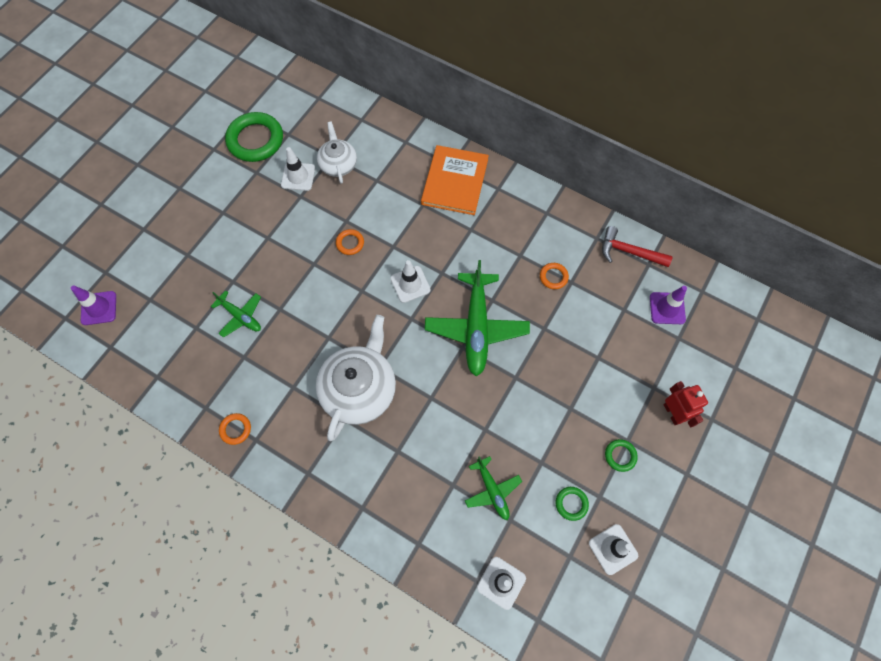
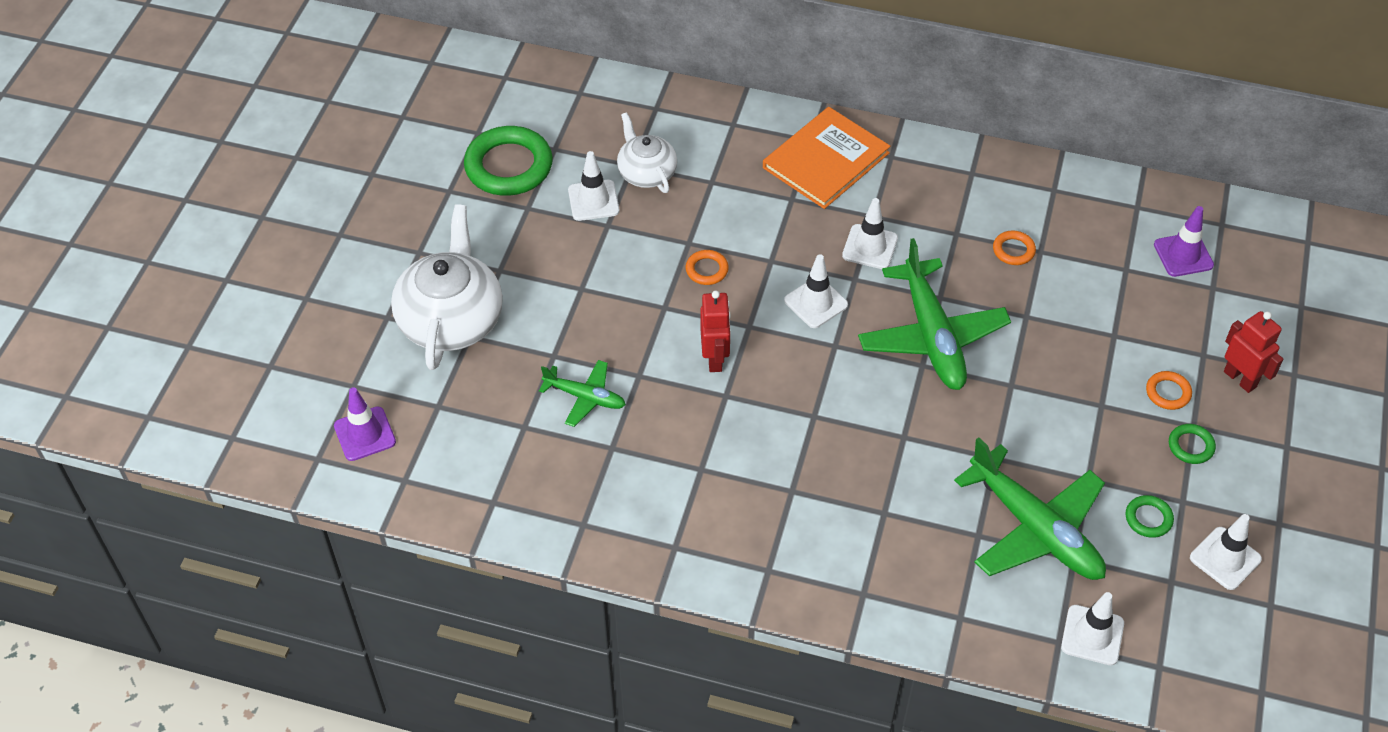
camera: 15 degrees left, 15 degrees down
orange ring [219,413,251,445] -> orange ring moved to [1146,371,1192,410]
white teapot [316,315,396,441] -> white teapot moved to [391,204,503,370]
orange book [421,145,489,215] -> orange book turned 45 degrees clockwise [763,107,890,209]
green plane [465,456,522,520] -> green plane [954,437,1106,580], size x1.89
red hammer [602,226,673,267] -> none
none -> red robot [700,290,731,372]
none -> white traffic cone [842,198,898,269]

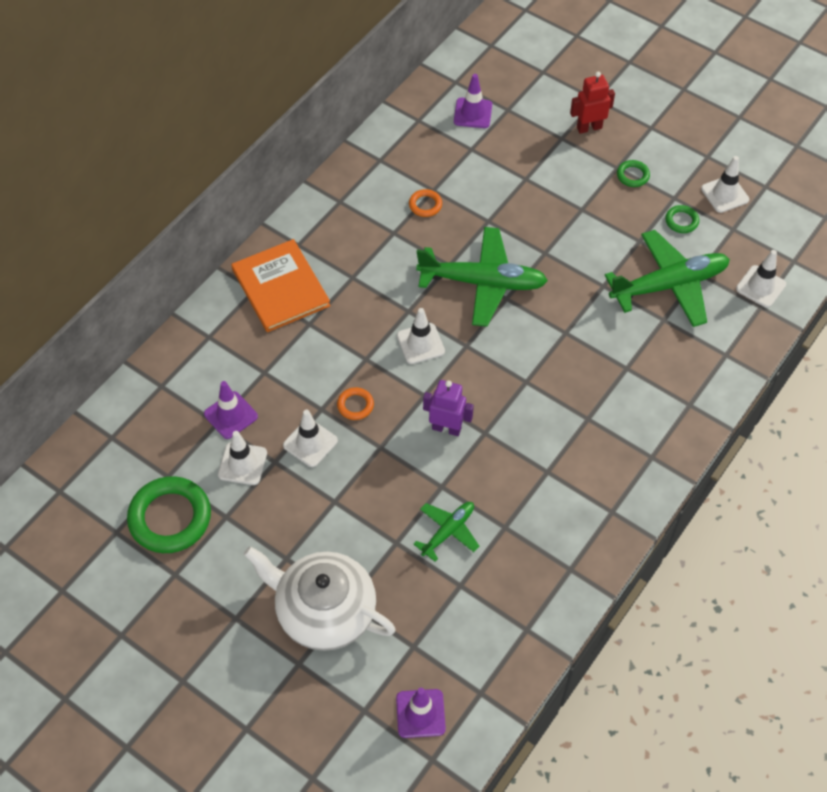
camera: 70 degrees left, 5 degrees up
white teapot [617,112,677,193] -> purple traffic cone [204,381,258,439]
red robot [700,290,731,372] -> purple robot [423,380,474,436]
white traffic cone [842,198,898,269] -> white traffic cone moved to [283,409,338,467]
orange ring [1146,371,1192,410] -> none

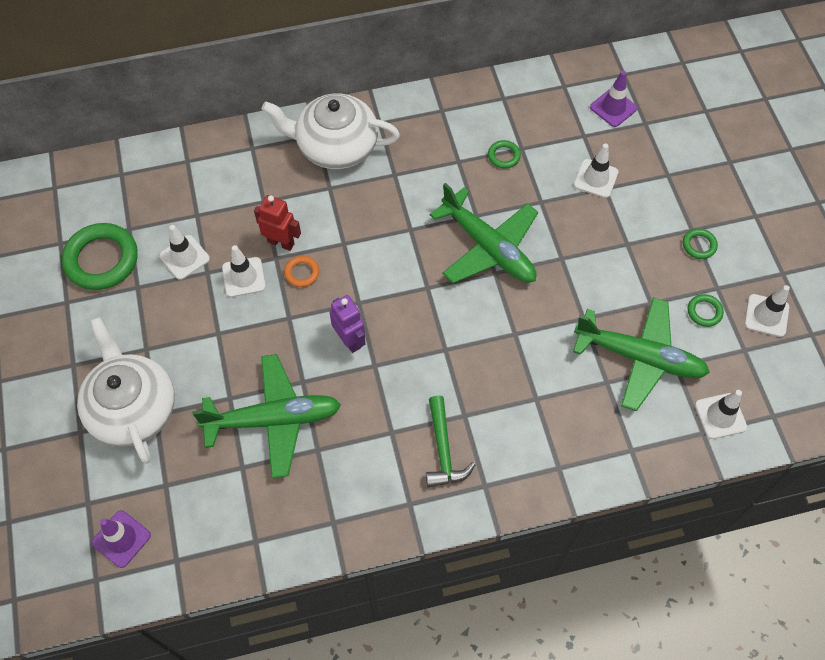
camera: 40 degrees right, 5 degrees up
purple traffic cone [204,381,258,439] -> none
orange book [231,239,331,332] -> white teapot [262,93,400,169]
white traffic cone [397,308,445,364] -> white traffic cone moved to [574,143,619,198]
orange ring [409,189,442,217] -> green ring [488,140,521,168]
green plane [414,502,480,562] -> green plane [192,354,341,478], size x1.89
red robot [570,71,615,134] -> red robot moved to [254,195,301,251]
none -> green hammer [426,395,476,488]

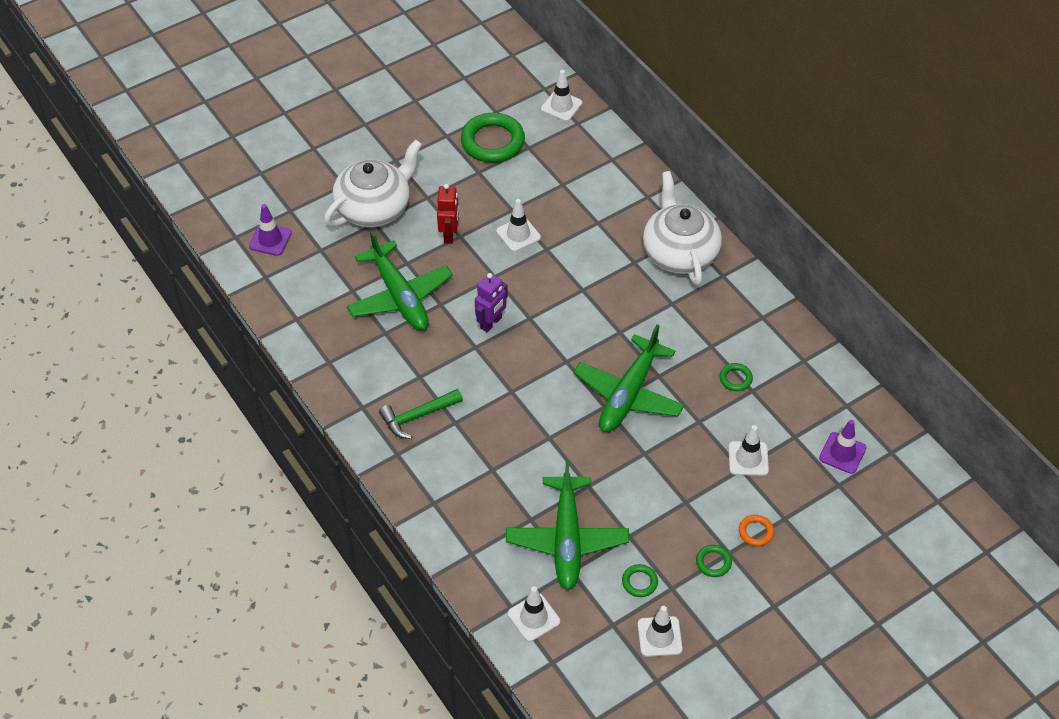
camera: 70 degrees right, 10 degrees down
white traffic cone [159,225,210,280] -> white traffic cone moved to [541,70,582,121]
red robot [254,195,301,251] -> red robot moved to [437,184,459,244]
orange ring [284,256,319,287] -> orange ring moved to [739,515,774,547]

